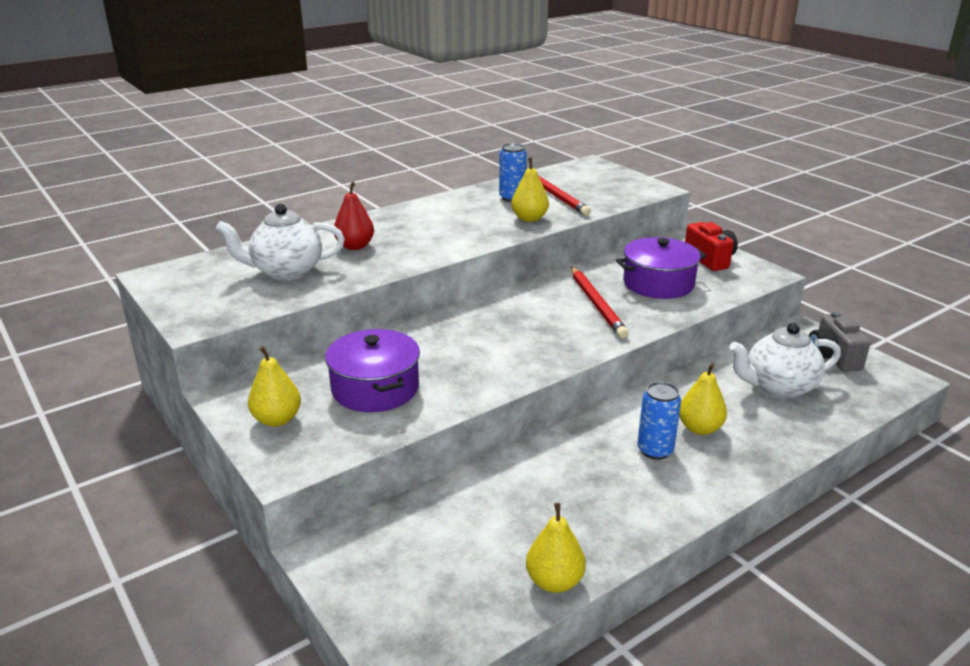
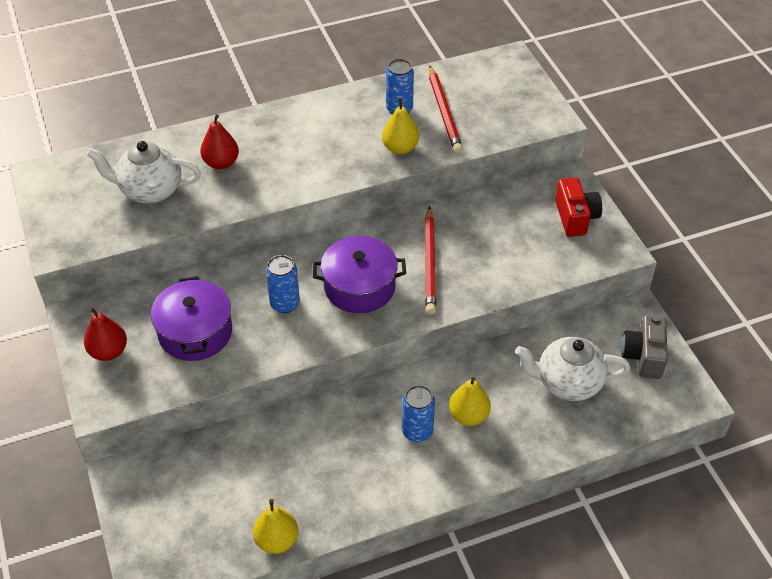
camera: 15 degrees right, 20 degrees up
yellow pear [248,346,301,427] -> red pear [84,307,127,361]
purple pot [616,237,707,299] -> purple pot moved to [313,236,406,313]
none -> blue can [266,255,300,313]

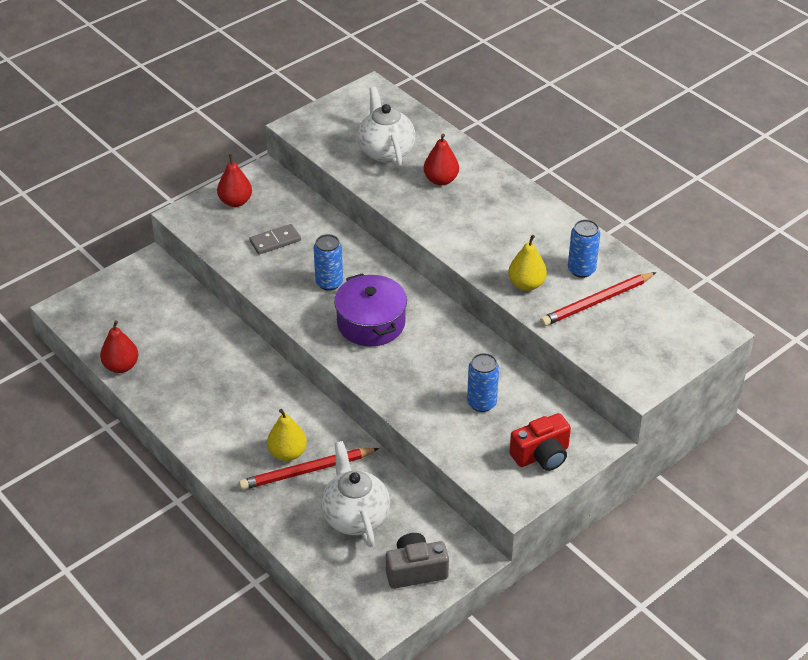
camera: 70 degrees right, 5 degrees down
purple pot [151,276,232,361] -> grey domino [249,224,301,254]
yellow pear [253,499,298,554] -> red pear [100,320,138,373]
blue can [402,385,435,442] -> blue can moved to [467,353,499,412]
red pencil [425,206,436,315] -> red pencil moved to [239,448,379,490]

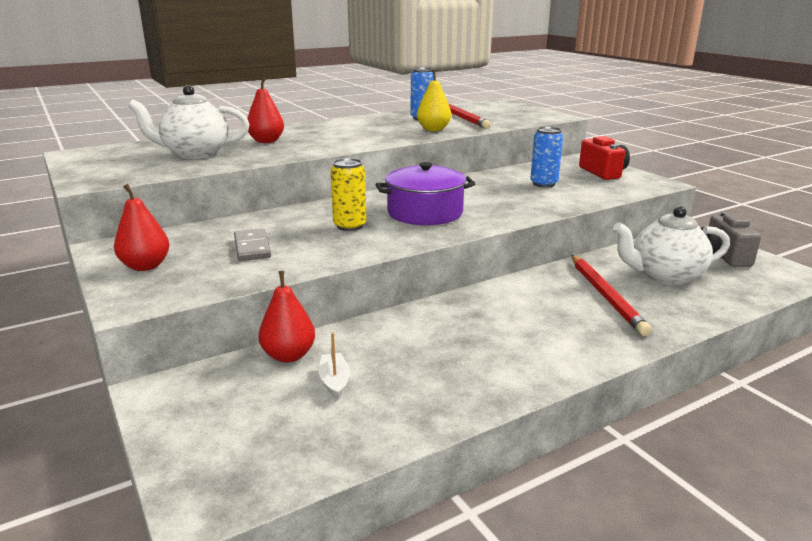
camera: 80 degrees left, 20 degrees down
red pear [100,320,138,373] -> red pear moved to [259,271,315,363]
yellow pear [267,409,307,461] -> none
blue can [314,234,343,291] -> yellow can [331,158,366,231]
none -> white boat [319,333,350,399]

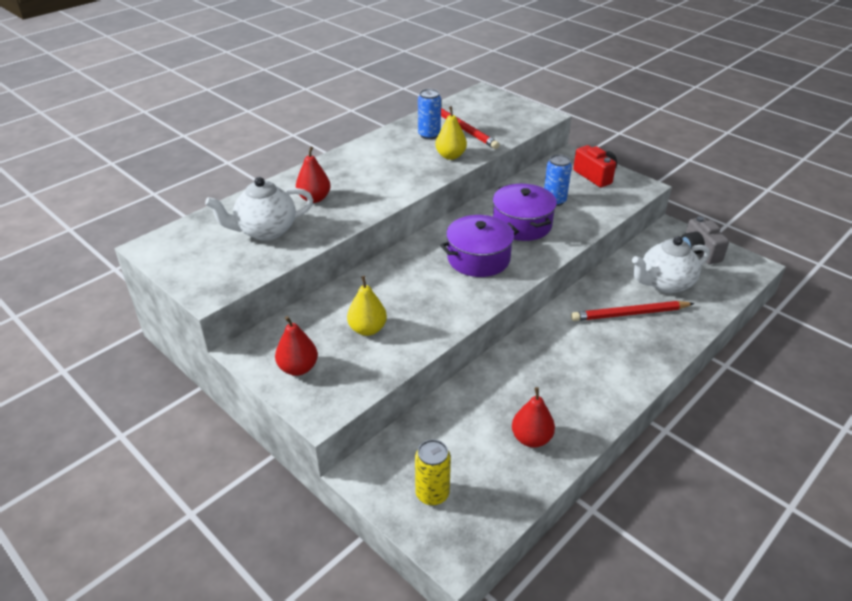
camera: 15 degrees left, 15 degrees up
grey domino [234,228,271,261] -> yellow pear [347,276,387,336]
red pear [259,271,315,363] -> red pear moved to [512,387,555,448]
white boat [319,333,350,399] -> none
yellow can [331,158,366,231] -> yellow can moved to [415,439,451,506]
red pencil [571,255,652,336] -> red pencil turned 105 degrees clockwise [571,301,694,321]
none -> purple pot [493,184,557,241]

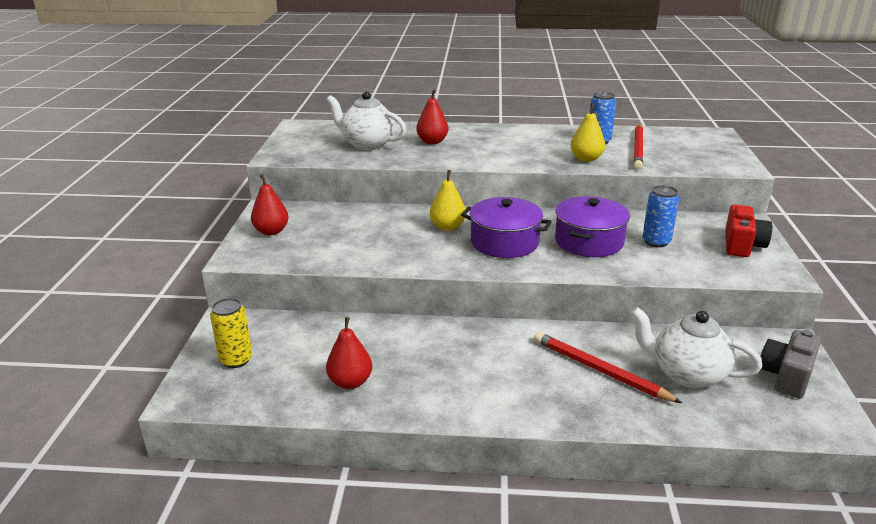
camera: 50 degrees right, 10 degrees down
yellow pear [347,276,387,336] -> yellow pear moved to [430,170,465,231]

